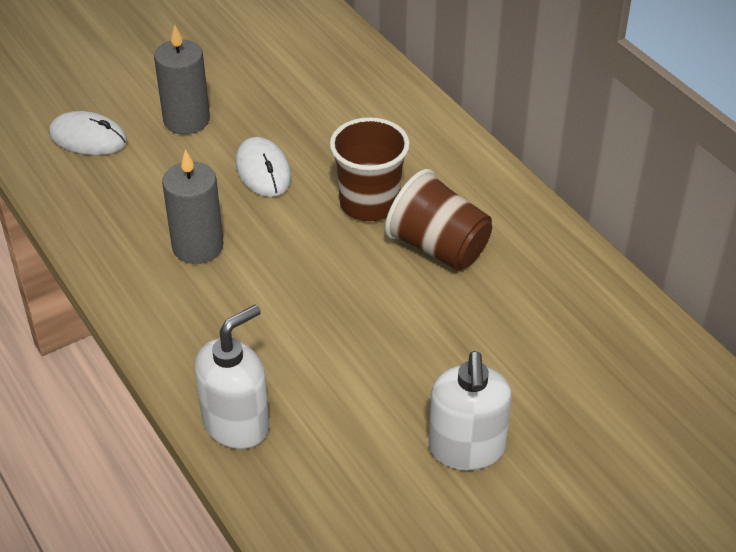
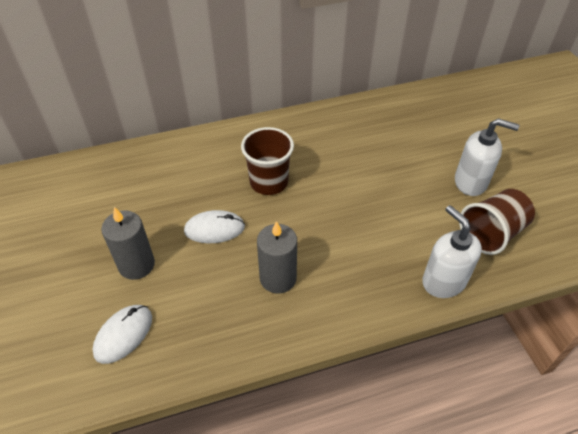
camera: 75 degrees left, 5 degrees up
brown cup [385,169,492,271] -> brown cup moved to [459,189,535,255]

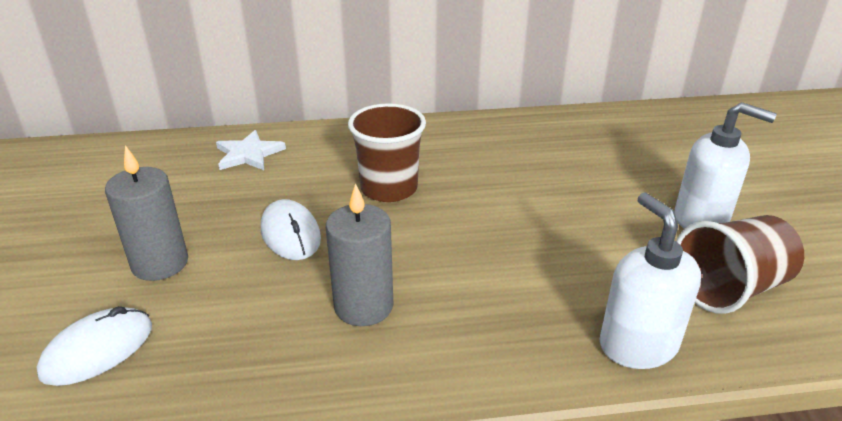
camera: 10 degrees right, 15 degrees down
white mouse [184,210,245,243] -> white mouse turned 60 degrees clockwise [261,199,321,260]
none -> white star [216,130,286,170]

